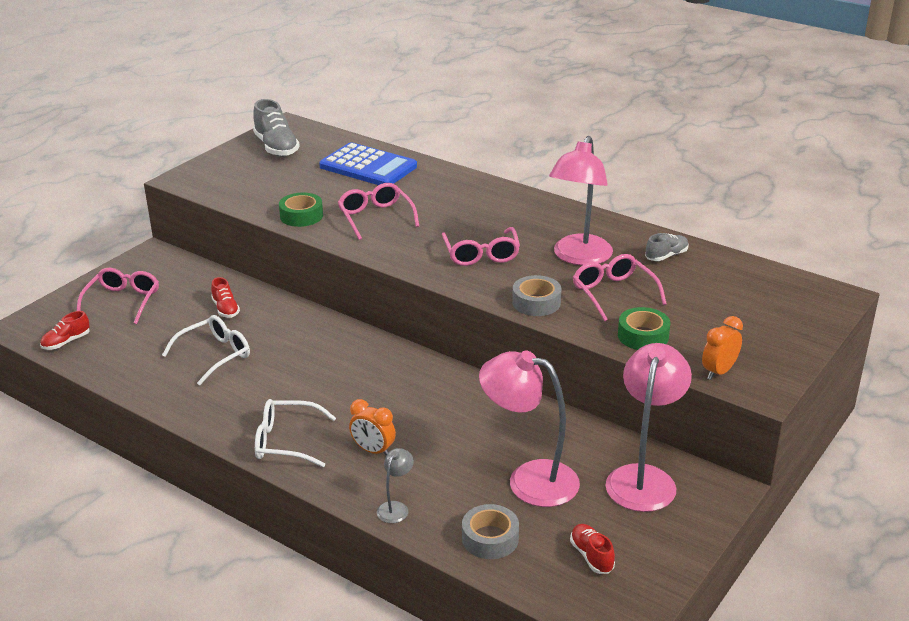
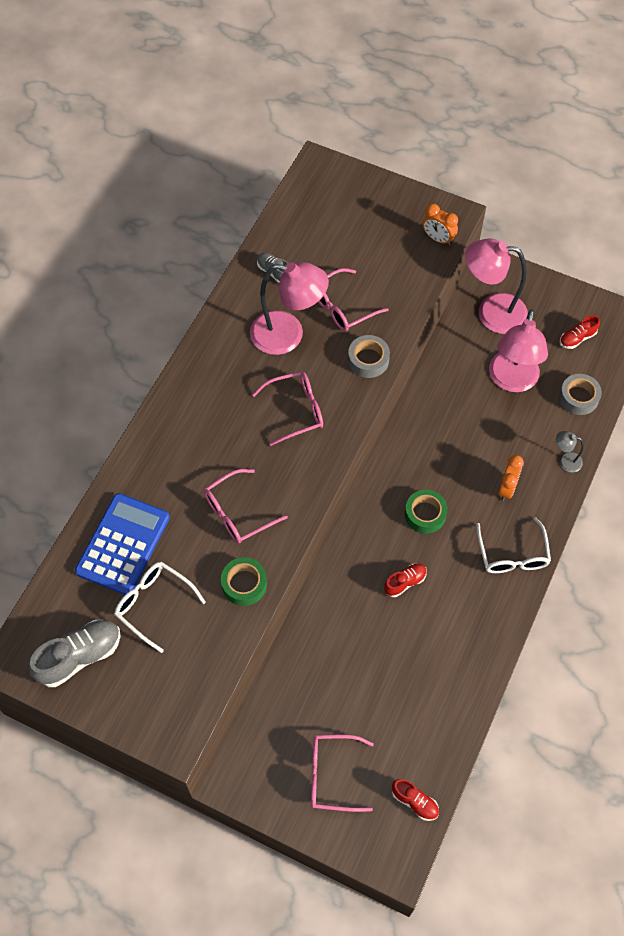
camera: 100 degrees left, 30 degrees up
white glasses [162,315,250,386] -> white glasses moved to [114,562,206,653]
red shoe [211,277,240,318] -> red shoe moved to [384,564,427,597]
green tape [618,307,670,350] -> green tape moved to [405,490,448,534]

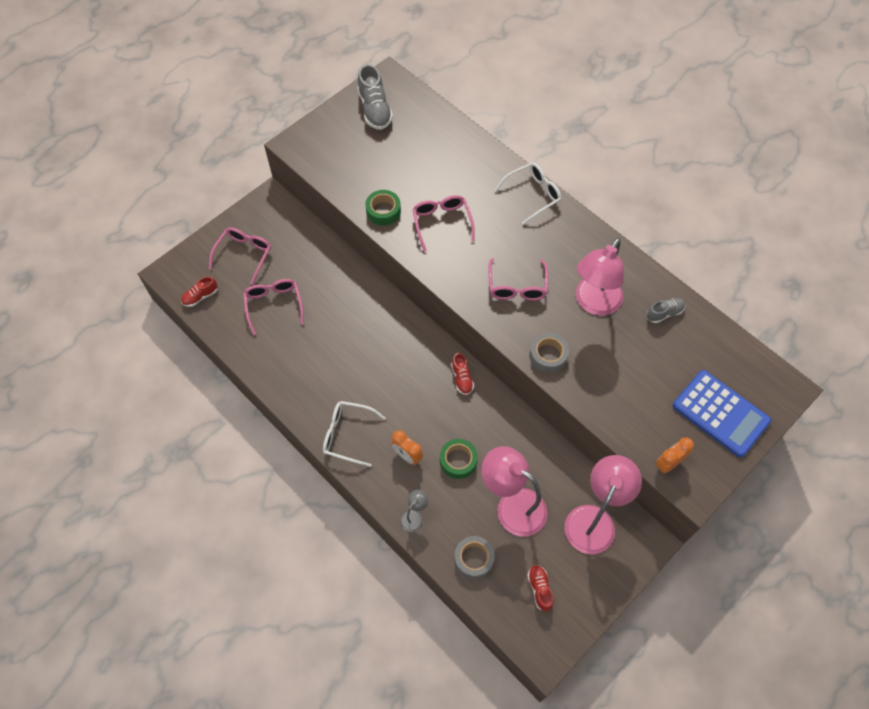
camera: 110 degrees right, 0 degrees up
blue calculator [75,493,170,595] -> blue calculator moved to [673,370,771,457]
white glasses [114,562,206,653] -> white glasses moved to [495,162,561,225]
pink glasses [318,268,389,331] -> pink glasses moved to [243,279,304,335]
red shoe [384,564,427,597] -> red shoe moved to [451,353,474,395]
green tape [405,490,448,534] -> green tape moved to [440,439,478,479]

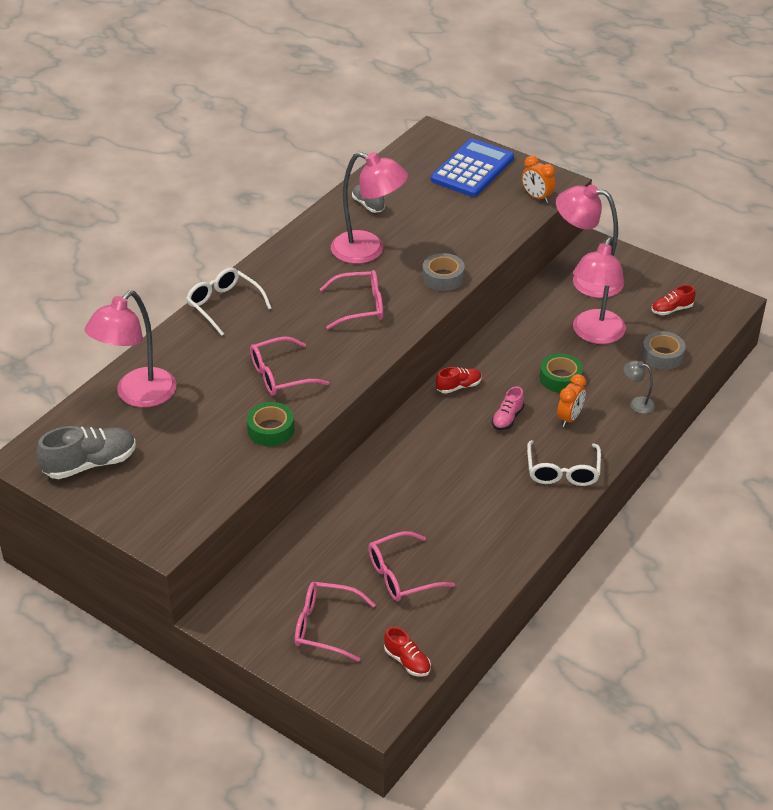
camera: 100 degrees left, 20 degrees down
none -> pink lamp [85,290,176,407]
none -> pink shoe [492,386,524,430]

